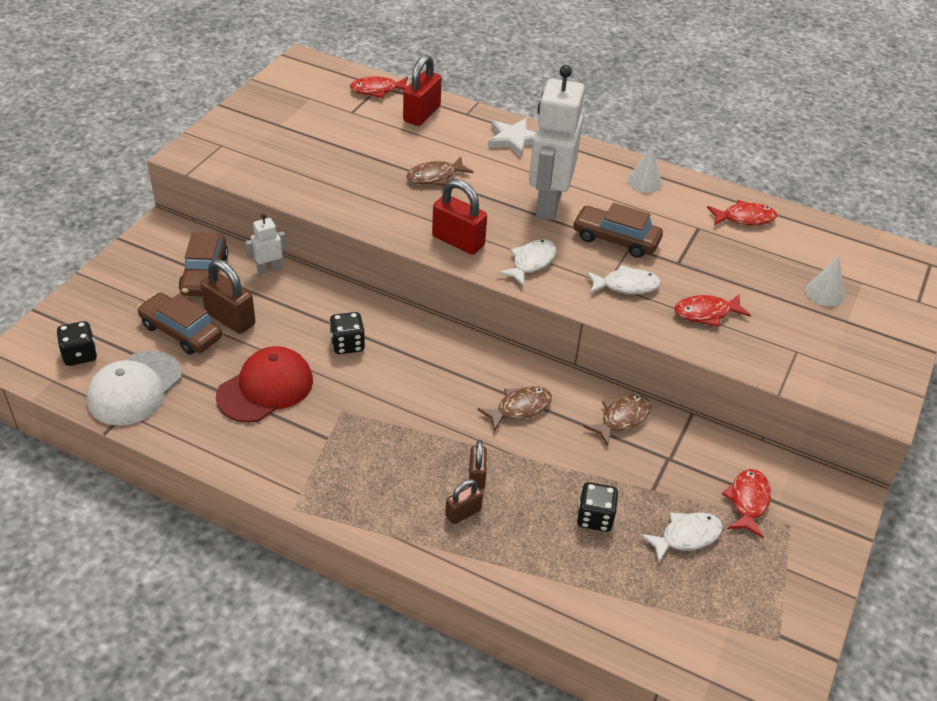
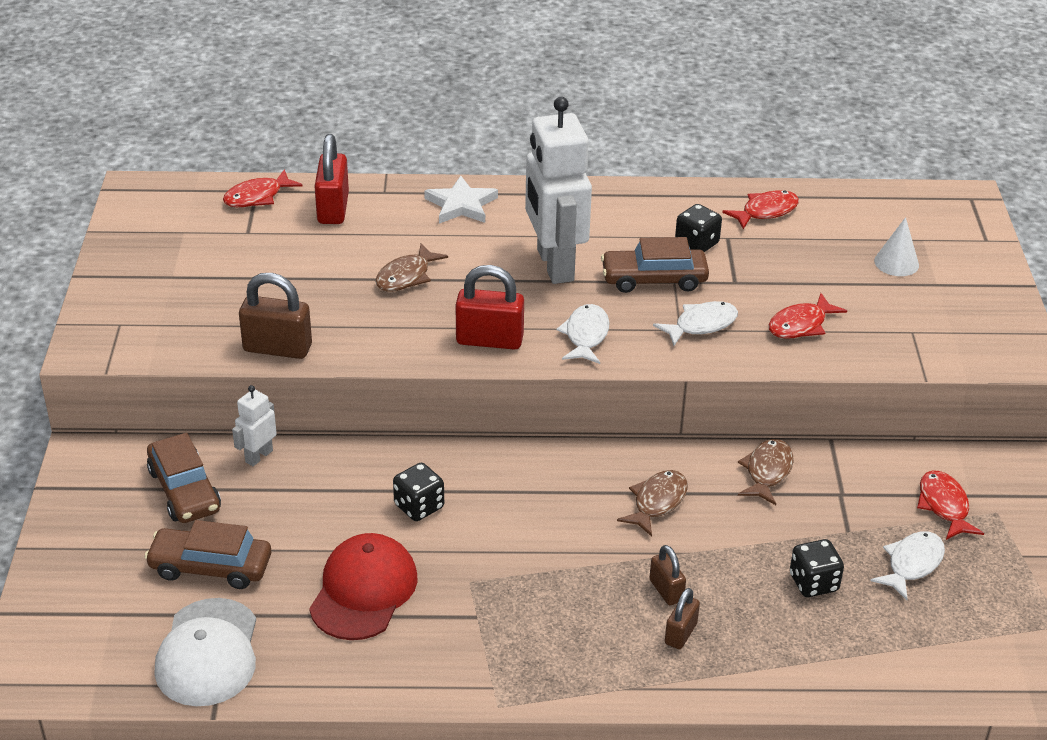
camera: 25 degrees left, 5 degrees down
black dice [57,321,97,366] -> black dice moved to [675,204,722,252]
brown padlock [200,259,256,334] -> brown padlock moved to [239,273,312,359]
white cone [627,146,662,193] -> none

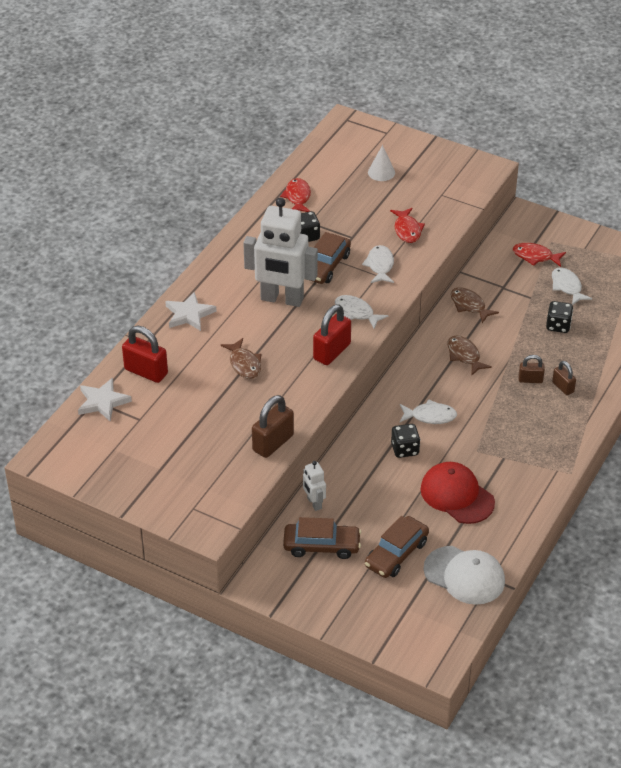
camera: 60 degrees left, 5 degrees up
red fish [223,169,303,207] -> white star [78,378,132,422]
none -> white fish [400,399,457,424]

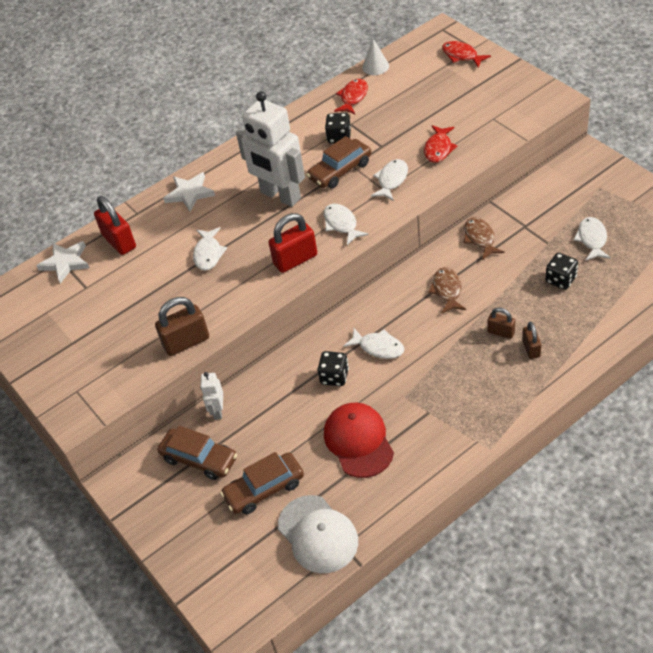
camera: 30 degrees right, 5 degrees up
brown fish [221,338,262,379] -> white fish [193,227,227,271]
white cone [368,145,395,181] -> white cone moved to [362,39,389,75]
red fish [513,243,566,267] -> red fish moved to [442,41,491,67]

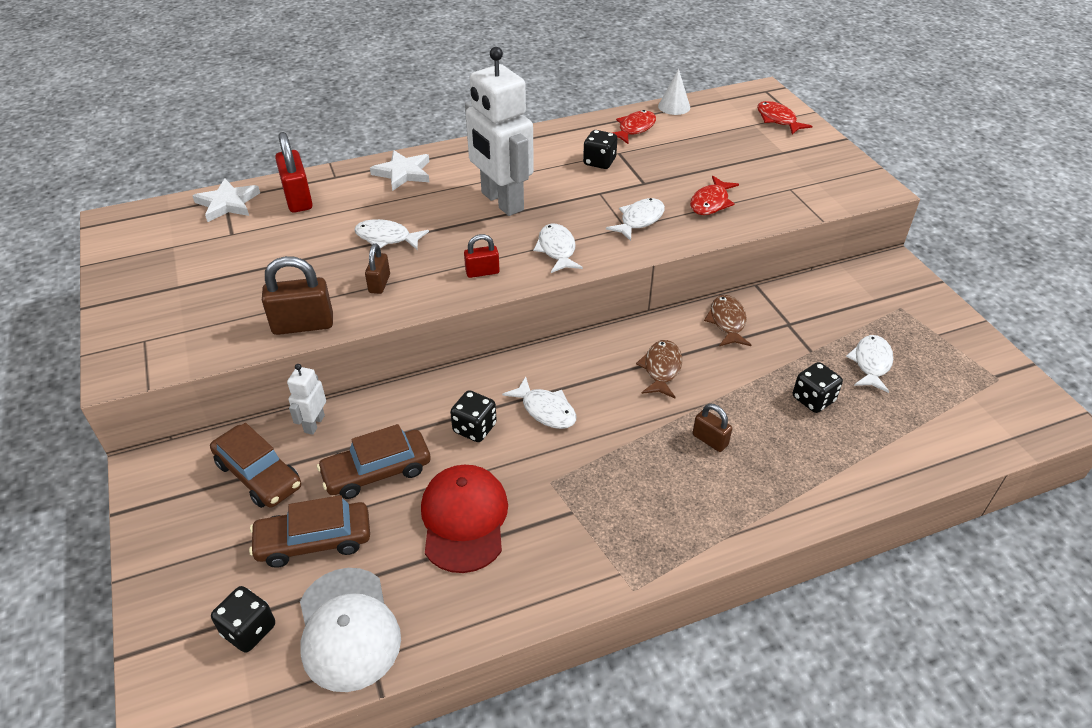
camera: 10 degrees right, 5 degrees down
white fish [193,227,227,271] -> white fish turned 90 degrees clockwise [354,219,429,249]
red padlock [269,213,317,273] -> red padlock [464,234,500,278], size x0.58
brown car [306,136,371,188] -> brown car moved to [317,424,431,499]
brown padlock [522,322,541,359] -> brown padlock moved to [365,244,390,294]
none -> black dice [211,586,275,653]

